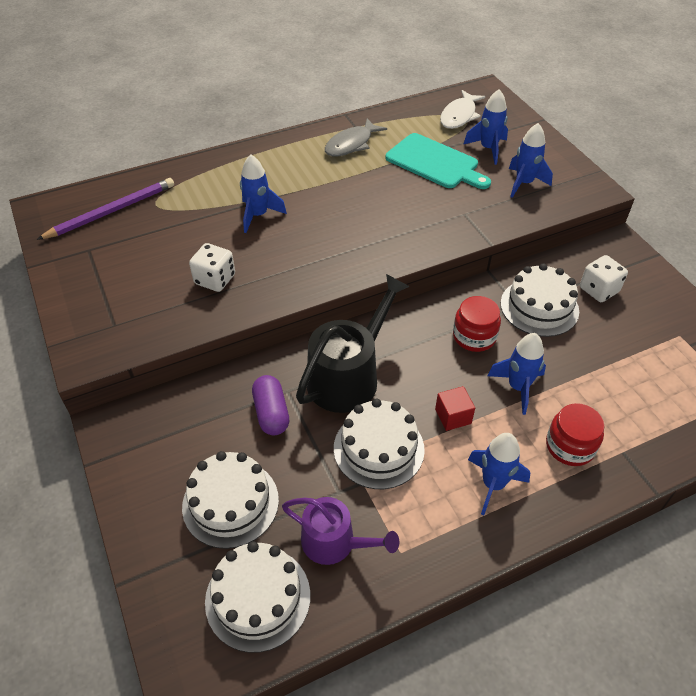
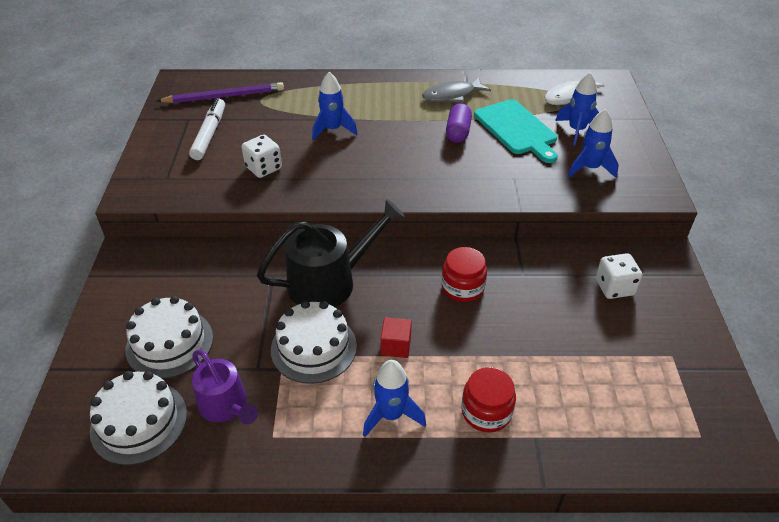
camera: 25 degrees right, 5 degrees down
purple capsule [252,375,289,435] -> purple capsule moved to [446,103,472,143]
blue rocket [487,333,546,415] -> none
white cake [501,263,579,337] -> none
none -> white marker [189,98,225,160]

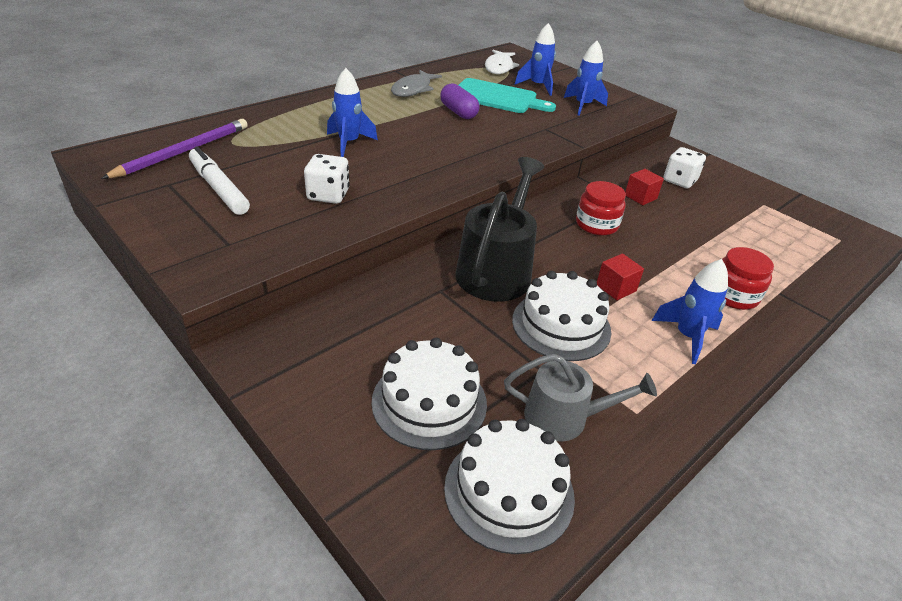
camera: 45 degrees left, 5 degrees down
purple watering can [192,350,258,424] -> grey watering can [504,354,657,442]
none -> red cube [625,169,664,205]

